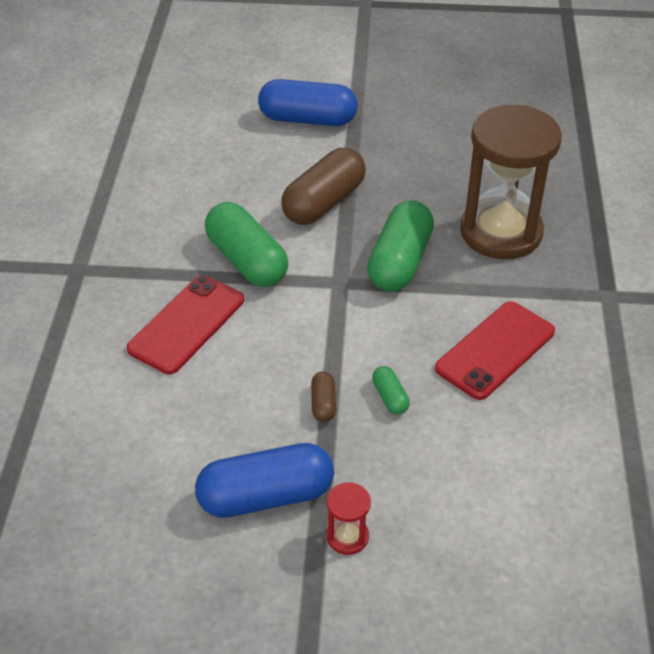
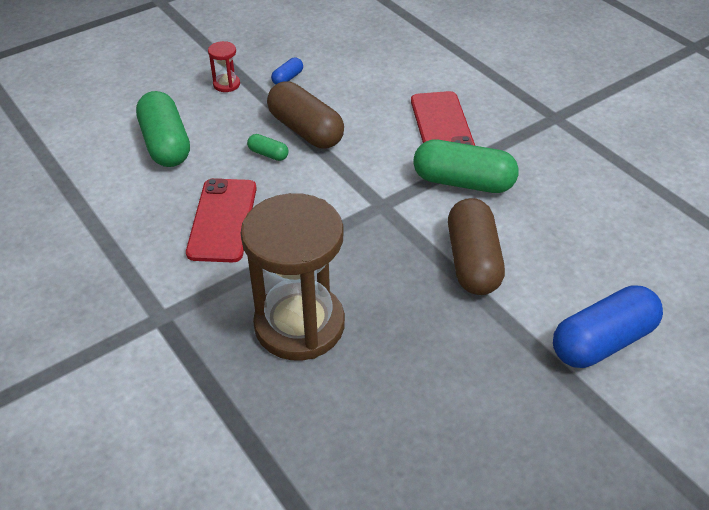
camera: 140 degrees right, 0 degrees up
blue capsule [195,443,334,518] -> blue capsule [271,58,303,85], size x0.45
brown capsule [311,371,336,422] -> brown capsule [267,81,344,148], size x2.22
green capsule [367,200,434,292] -> green capsule moved to [136,91,190,167]

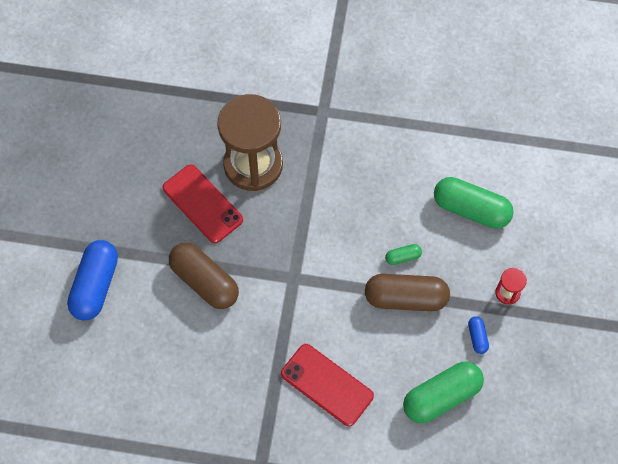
camera: 135 degrees right, 20 degrees up
red phone [186,178,257,263] -> red phone moved to [162,165,243,243]
green capsule [413,140,519,193] -> green capsule moved to [403,362,484,423]

